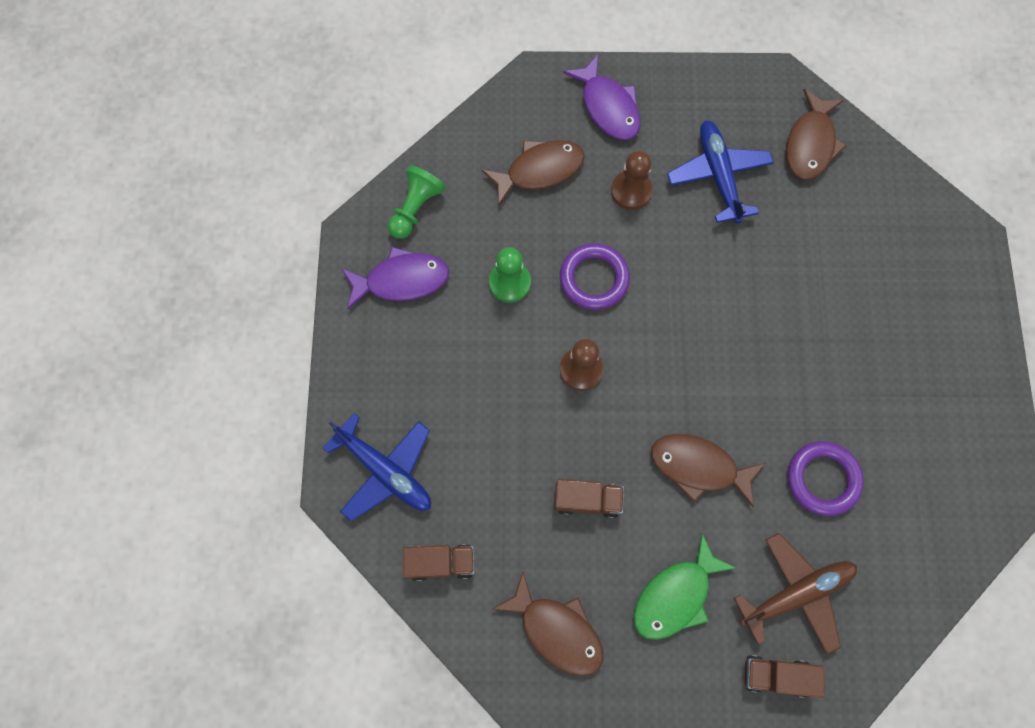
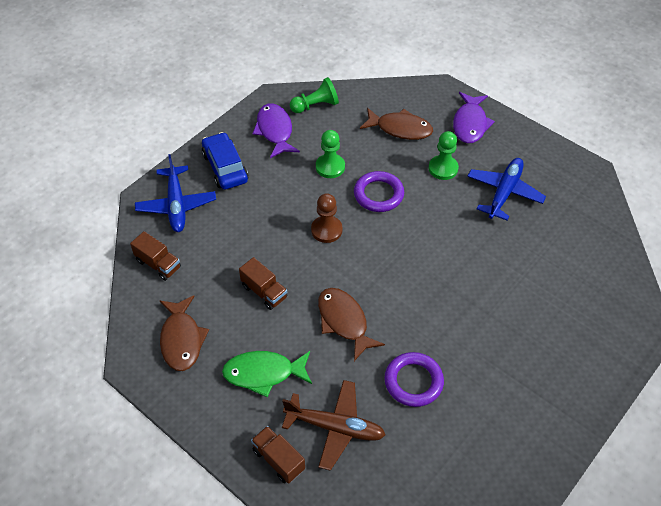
camera: 40 degrees right, 20 degrees down
purple fish [342,247,449,309] -> purple fish turned 135 degrees counterclockwise [252,103,300,158]
brown pawn [611,151,653,210] -> green pawn [429,131,459,180]
brown fish [786,89,846,180] -> none
none -> blue car [202,132,248,190]

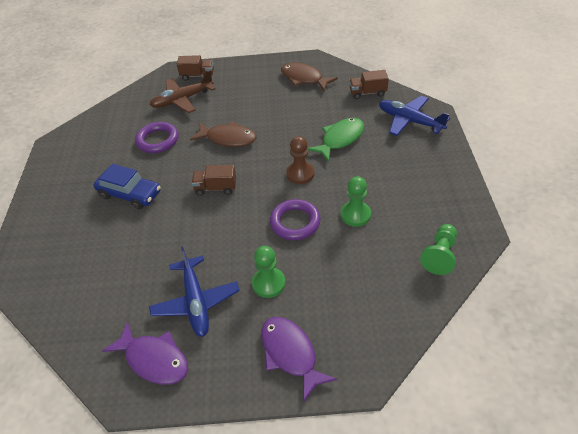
camera: 140 degrees right, 5 degrees down
blue car [202,132,248,190] -> blue car moved to [94,164,161,209]
green fish [222,351,312,397] -> green fish moved to [308,118,364,162]
brown truck [239,257,287,310] -> brown truck moved to [191,165,236,196]
purple fish [252,103,300,158] -> purple fish moved to [102,321,188,385]
brown fish [360,108,433,140] -> none

